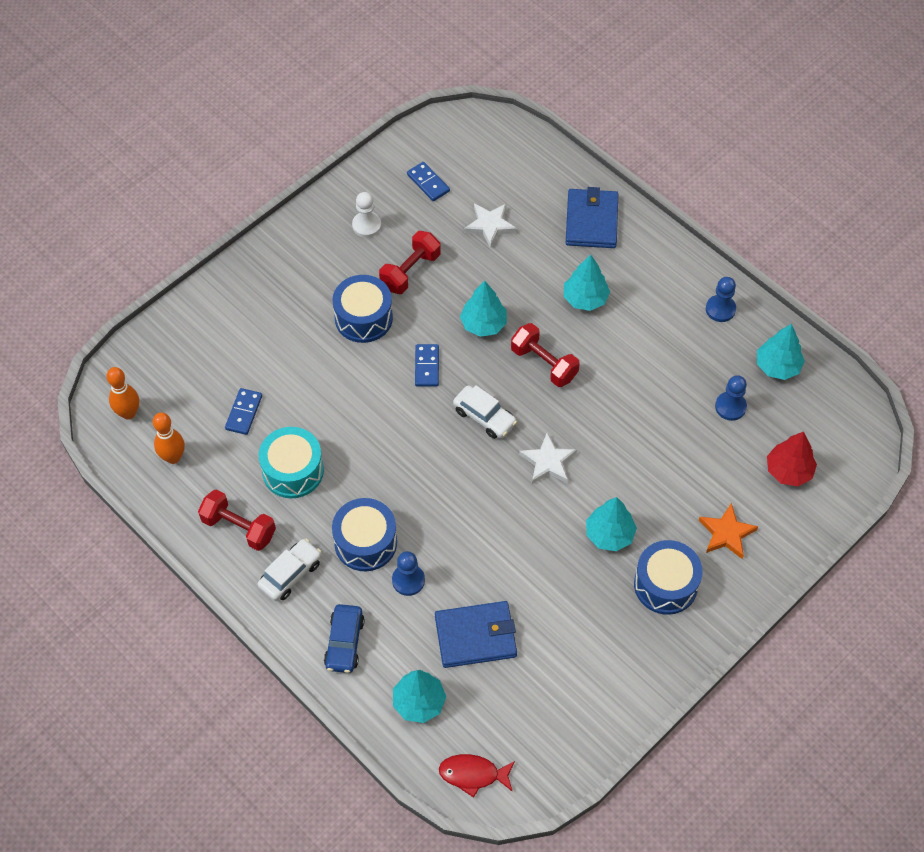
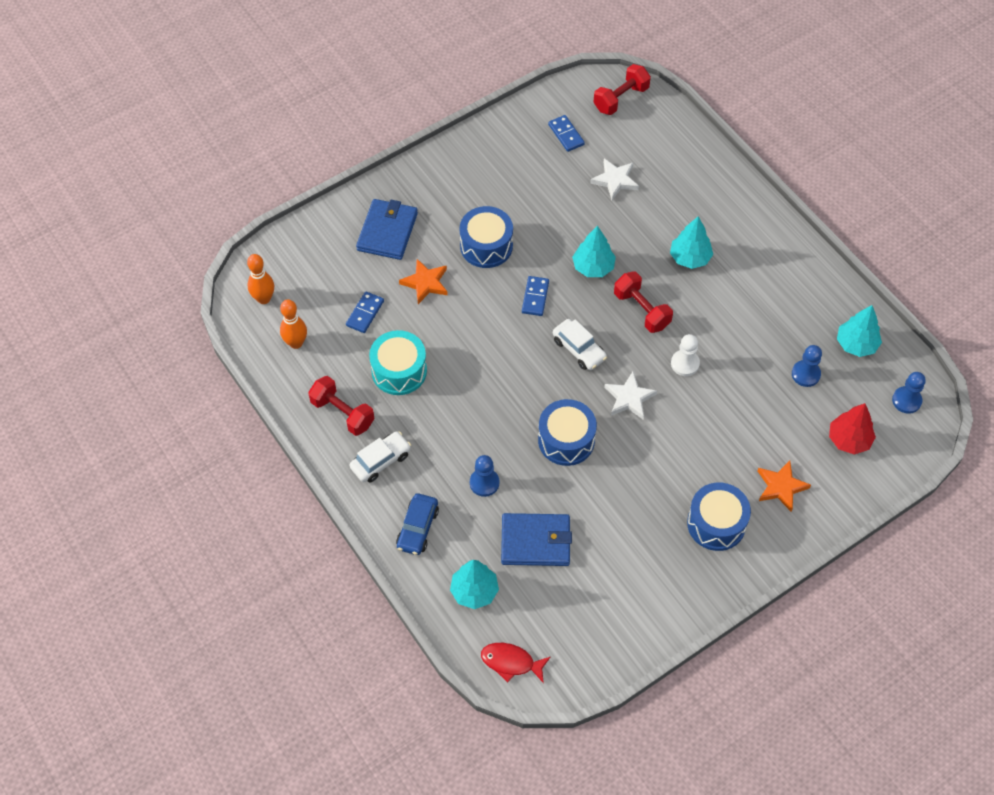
camera: 10 degrees right, 0 degrees up
blue drum [332,498,397,571] -> blue drum moved to [538,399,597,466]
white pawn [352,192,381,238] -> white pawn moved to [671,334,700,376]
red dumbbell [379,231,441,294] -> red dumbbell moved to [593,64,651,115]
blue wallet [566,187,618,248] -> blue wallet moved to [356,199,418,260]
turquoise tree [586,497,637,551] -> none
blue pawn [706,277,736,322] -> blue pawn moved to [892,372,926,414]
none -> orange star [399,259,448,304]

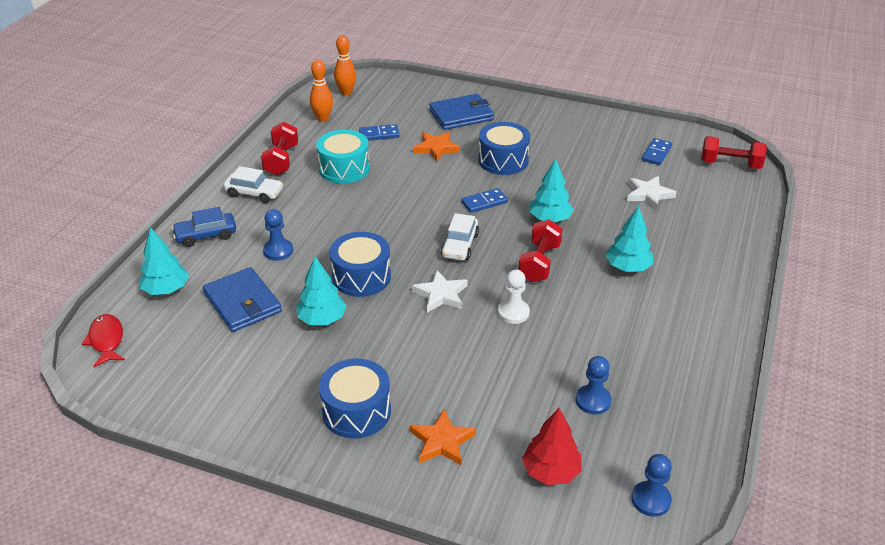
camera: 55 degrees right, 20 degrees down
turquoise tree [837,305,882,357] -> turquoise tree moved to [296,257,347,325]

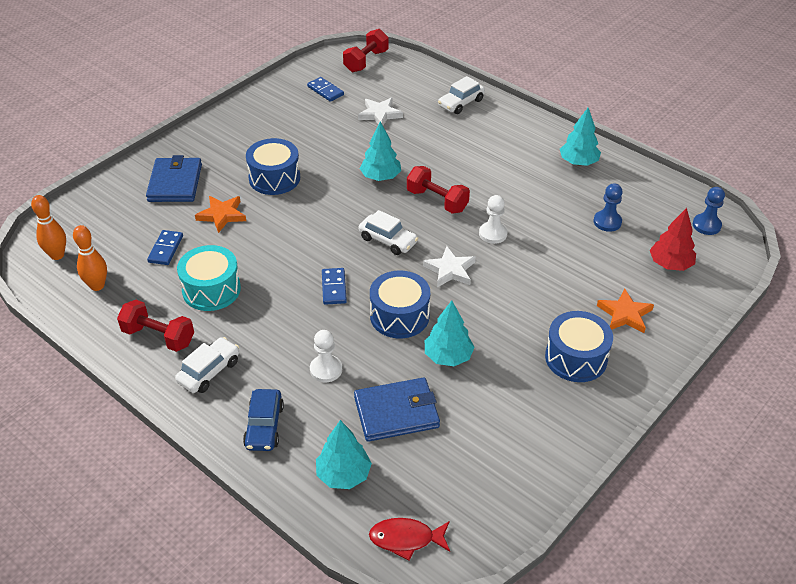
camera: 70 degrees left, 5 degrees up
blue pawn [263,209,293,261] -> white pawn [310,330,342,382]
blue domino [461,188,508,213] -> blue domino moved to [322,268,347,305]
turquoise tree [606,206,653,272] -> turquoise tree moved to [560,108,601,166]
none -> white car [438,76,485,114]

